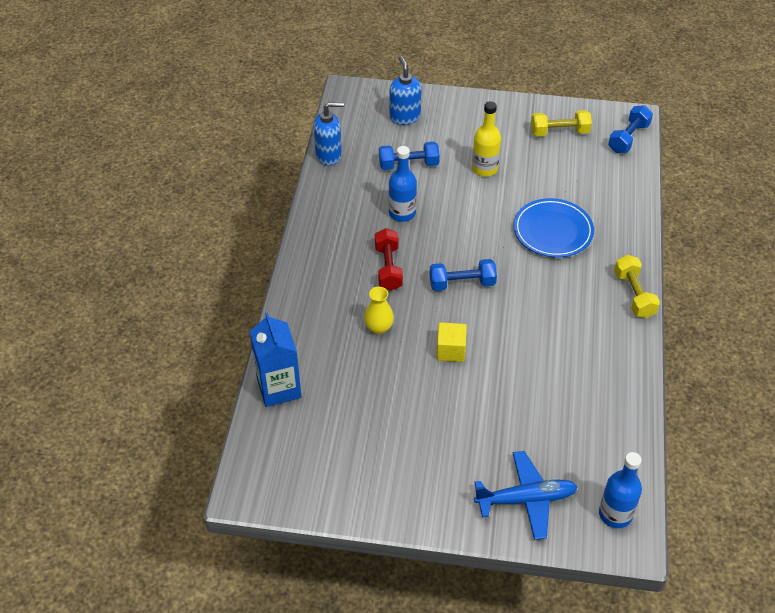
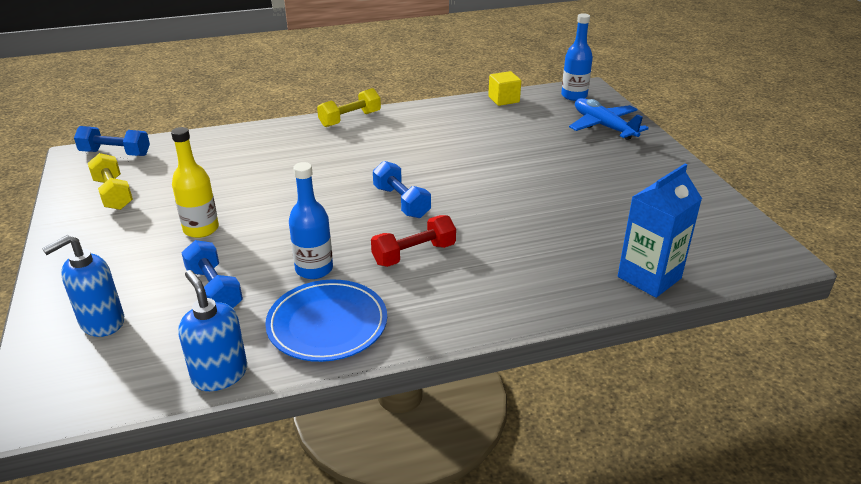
camera: 115 degrees left, 15 degrees down
yellow vase [364,287,394,334] -> none
yellow cube [436,322,467,362] -> yellow cube moved to [488,71,521,106]
blue plate [513,198,594,258] -> blue plate moved to [265,280,387,362]

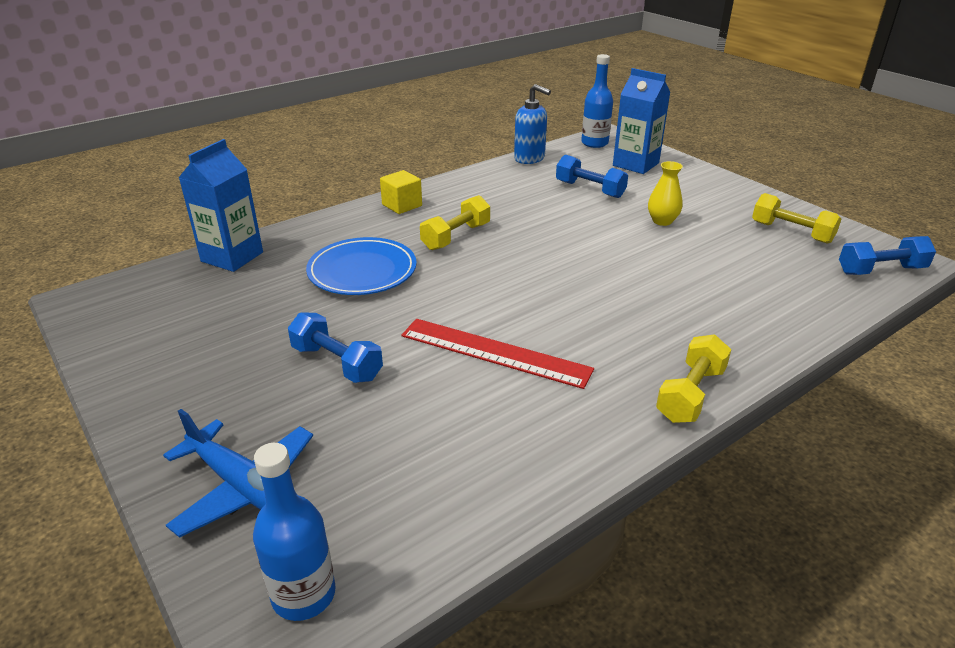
camera: 160 degrees right, 0 degrees up
blue soap dispenser [42,235,124,337] -> blue carton [613,68,670,174]
yellow bottle [171,127,219,238] -> yellow vase [648,161,683,226]
blue plate [265,280,387,362] -> blue plate moved to [306,237,417,295]
blue bottle [289,162,333,279] -> blue bottle moved to [581,54,613,148]
red dumbbell [371,215,456,267] -> yellow dumbbell [420,195,490,250]
blue dumbbell [373,161,431,218] -> blue dumbbell moved to [288,312,383,383]
yellow cube [488,71,521,106] -> yellow cube moved to [380,170,422,214]
none -> red ruler [401,319,594,389]

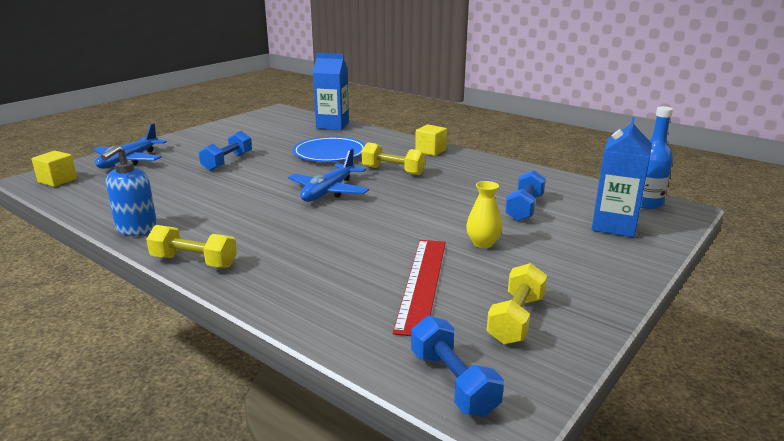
camera: 75 degrees right, 10 degrees down
blue bottle [253,443,336,621] -> yellow cube [31,151,77,187]
red ruler [401,319,594,389] -> red ruler moved to [393,240,446,336]
blue soap dispenser [514,84,551,164] -> blue soap dispenser moved to [101,145,157,236]
none -> blue plane [288,149,369,202]

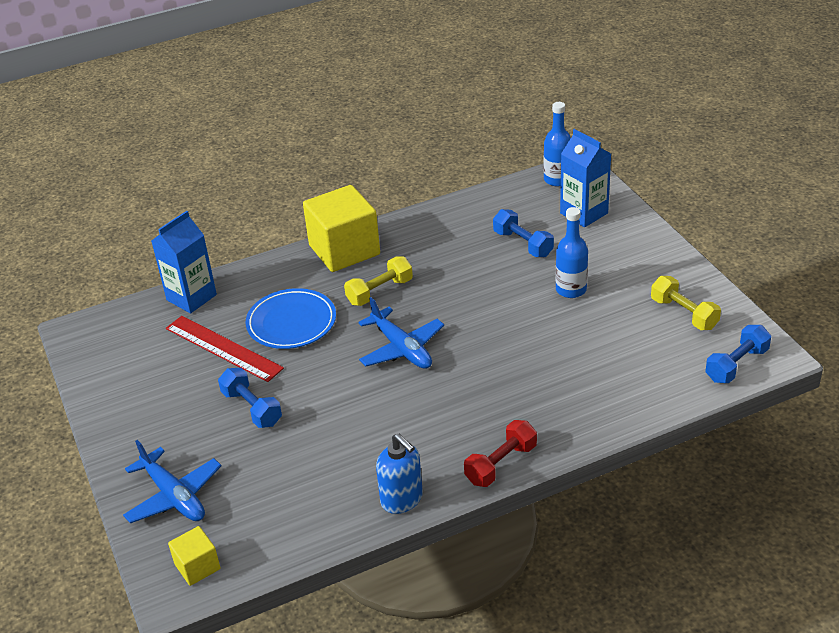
camera: 60 degrees left, 15 degrees up
yellow dumbbell [146,225,237,268] -> red dumbbell [464,420,537,487]
red ruler [393,240,446,336] -> red ruler moved to [166,316,284,382]
blue dumbbell [411,315,504,417] -> blue dumbbell turned 45 degrees counterclockwise [705,325,771,383]
yellow cube [415,124,447,156] -> yellow cube [303,185,380,272], size x2.05
yellow vase [466,181,503,248] -> blue bottle [556,207,588,298]

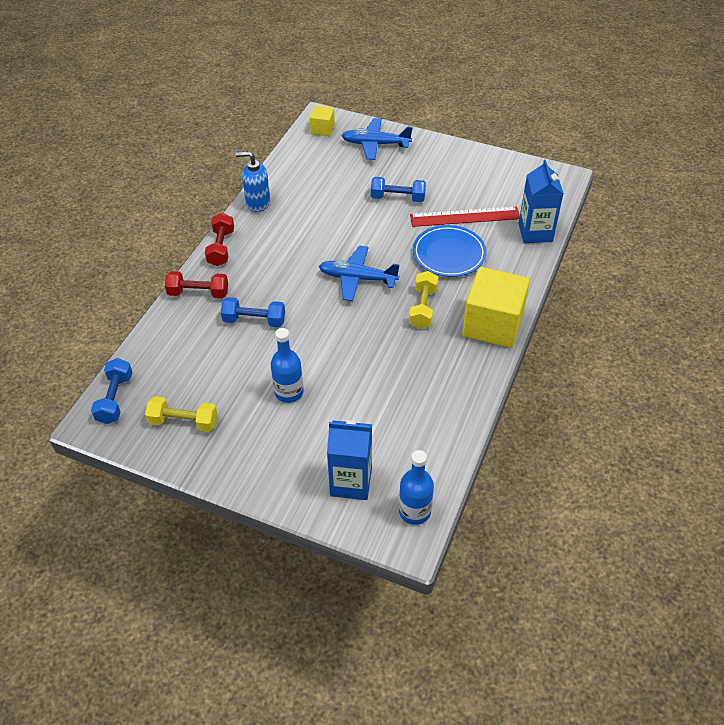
camera: 135 degrees right, 10 degrees up
blue dumbbell [493,209,554,257] -> blue dumbbell moved to [221,297,285,327]
none -> red dumbbell [165,271,228,298]

